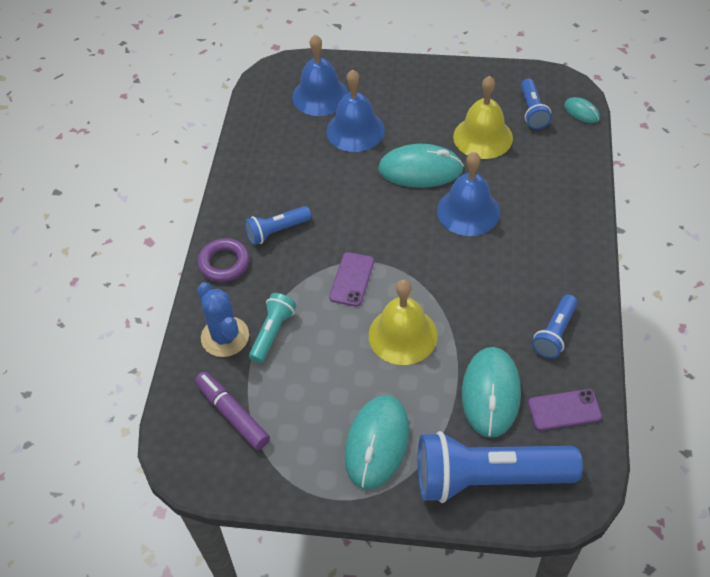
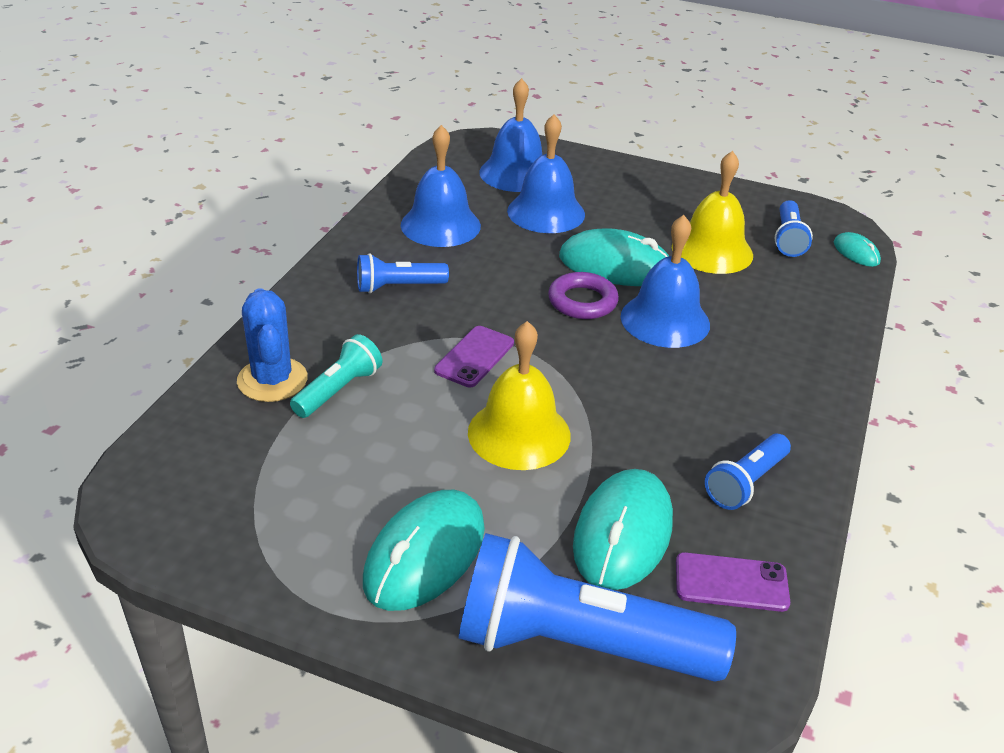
camera: 10 degrees right, 15 degrees down
purple marker [195,372,270,450] -> none
purple ring [198,238,250,282] -> purple ring moved to [548,272,619,319]
none -> blue bell [401,125,481,247]

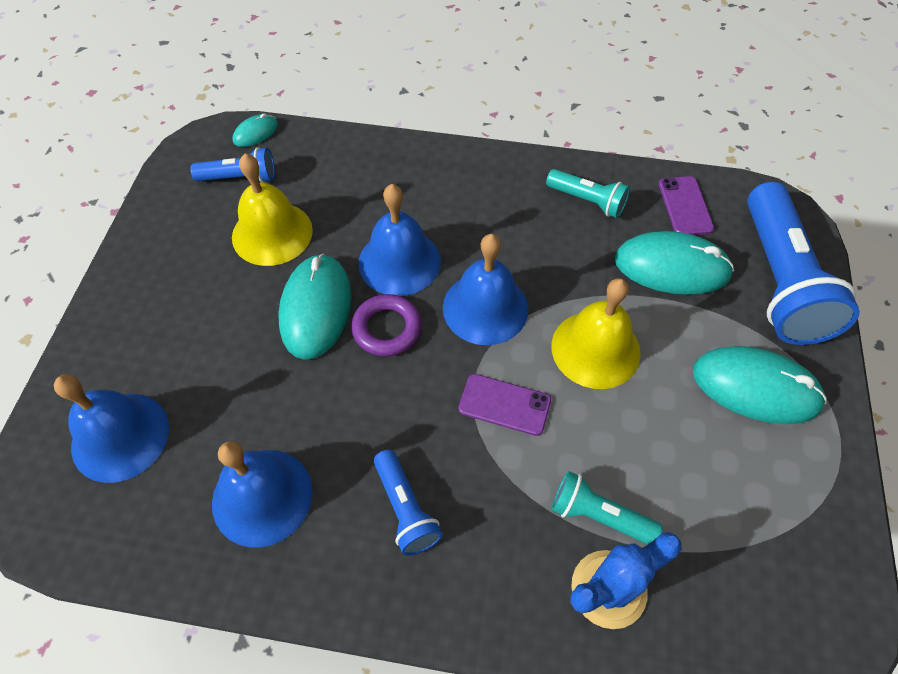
camera: 100 degrees left, 20 degrees up
blue bell [507,114,585,233] -> blue bell moved to [443,234,529,345]
blue flashlight [705,434,791,510] -> turquoise flashlight [546,169,630,218]

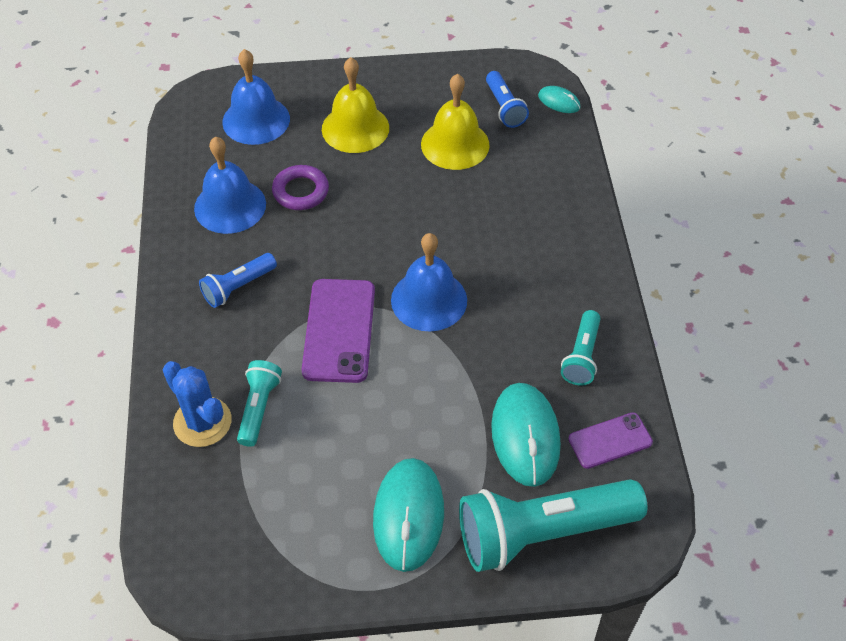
camera: 75 degrees right, 5 degrees down
turquoise mouse [278,253,352,360] -> none
purple ring [351,294,422,357] -> purple ring moved to [272,165,329,210]
blue bell [359,184,441,296] -> none
purple phone [459,374,551,436] -> purple phone [302,279,375,383], size x1.67
yellow bell [551,278,641,389] -> yellow bell moved to [322,57,389,153]
blue flashlight [747,182,860,345] -> turquoise flashlight [459,479,647,572]

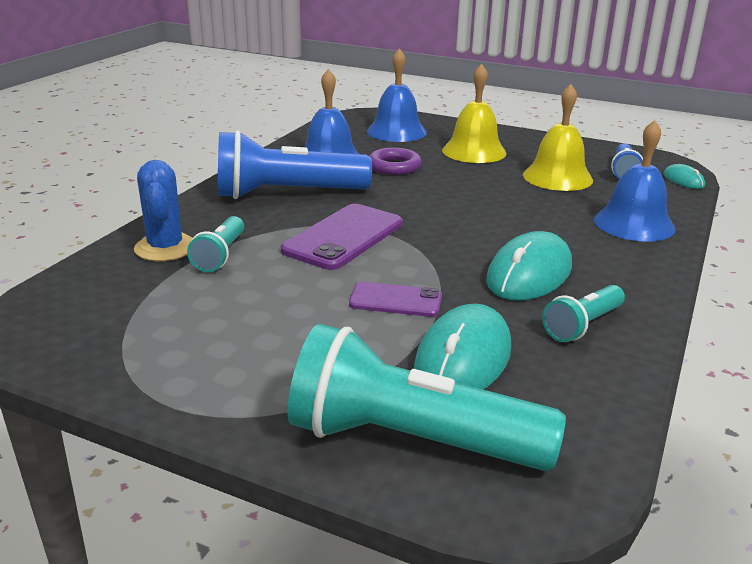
camera: 30 degrees right, 25 degrees down
blue flashlight [199,253,277,308] -> blue flashlight [217,130,372,199], size x2.00
turquoise flashlight [237,360,282,447] -> turquoise flashlight turned 150 degrees clockwise [187,216,244,272]
turquoise mouse [373,458,444,572] -> turquoise mouse moved to [486,231,572,300]
blue bell [391,233,467,332] -> blue bell moved to [594,120,676,242]
purple phone [568,413,653,469] -> purple phone moved to [349,282,442,317]

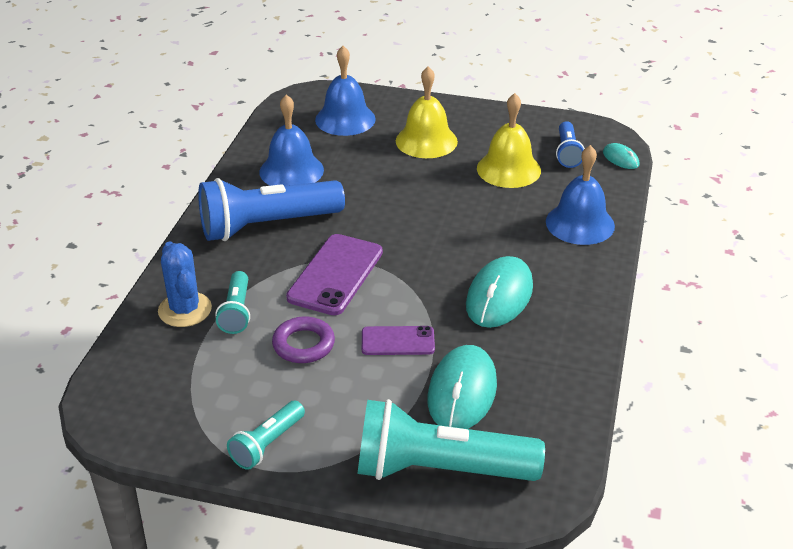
camera: 10 degrees left, 10 degrees up
purple ring [369,148,422,175] -> purple ring moved to [272,316,335,363]
turquoise flashlight [542,285,625,342] -> turquoise flashlight moved to [227,401,305,470]

